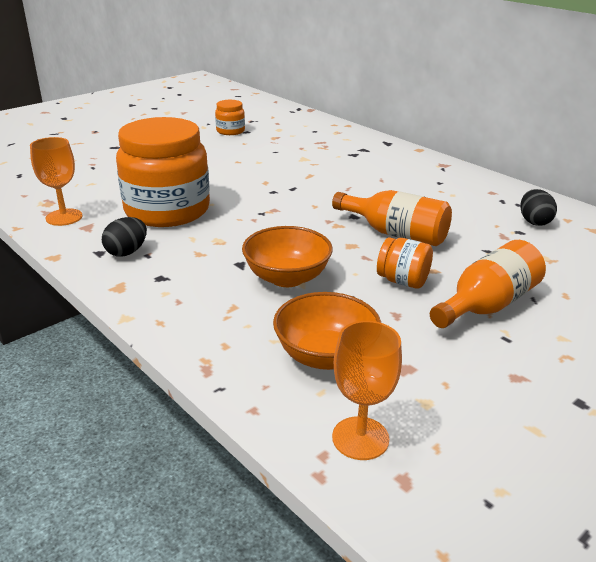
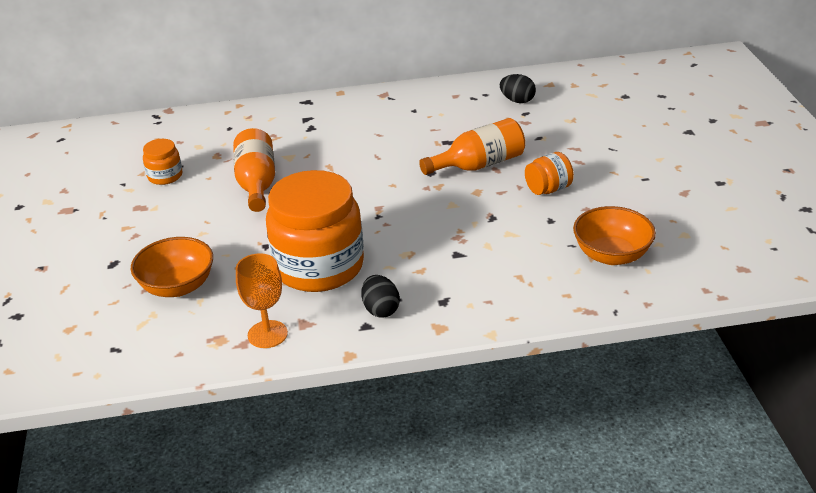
camera: 55 degrees left, 5 degrees up
orange bowl [242,226,333,287] -> orange bowl moved to [131,237,213,297]
orange goblet [332,321,402,460] -> none
orange bottle [430,240,546,328] -> orange bottle moved to [233,128,275,212]

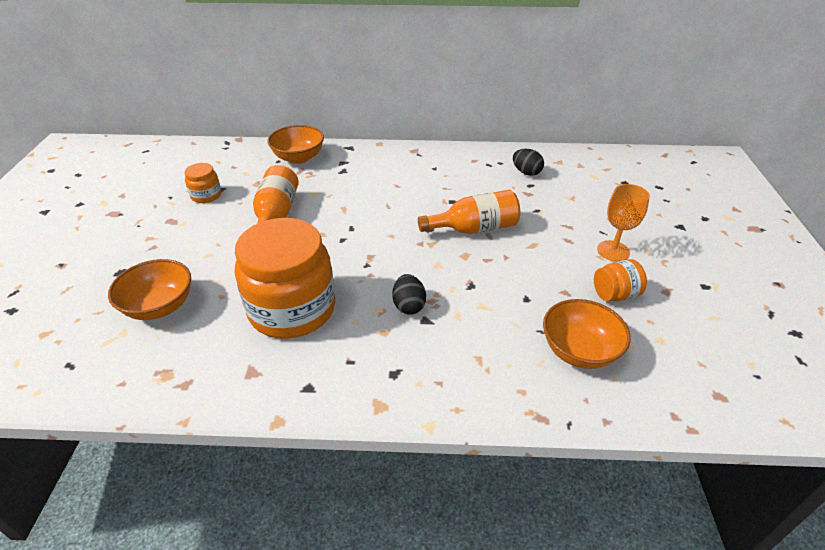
camera: 10 degrees right, 5 degrees up
orange goblet [236,253,288,348] -> orange goblet moved to [597,184,650,262]
black egg [361,275,400,318] -> black egg moved to [392,274,426,315]
orange jar [525,152,574,195] -> orange jar moved to [594,259,647,301]
none -> orange bowl [267,125,324,164]

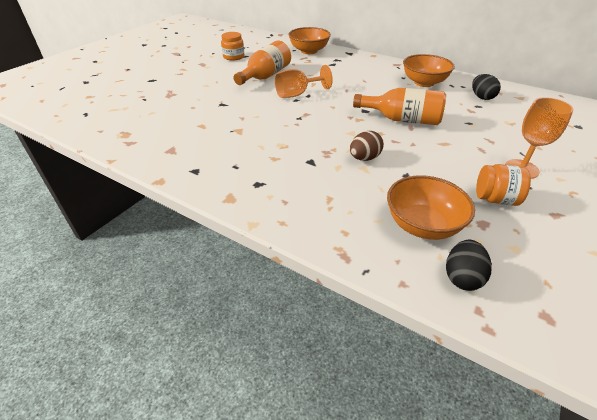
camera: 30 degrees right, 0 degrees up
orange bowl [108,259,191,320] -> orange bowl moved to [403,54,455,87]
orange jar [235,218,335,339] -> none
black egg [392,274,426,315] -> black egg moved to [446,240,492,291]
none -> orange goblet [275,65,333,98]
none -> brown egg [350,131,384,161]

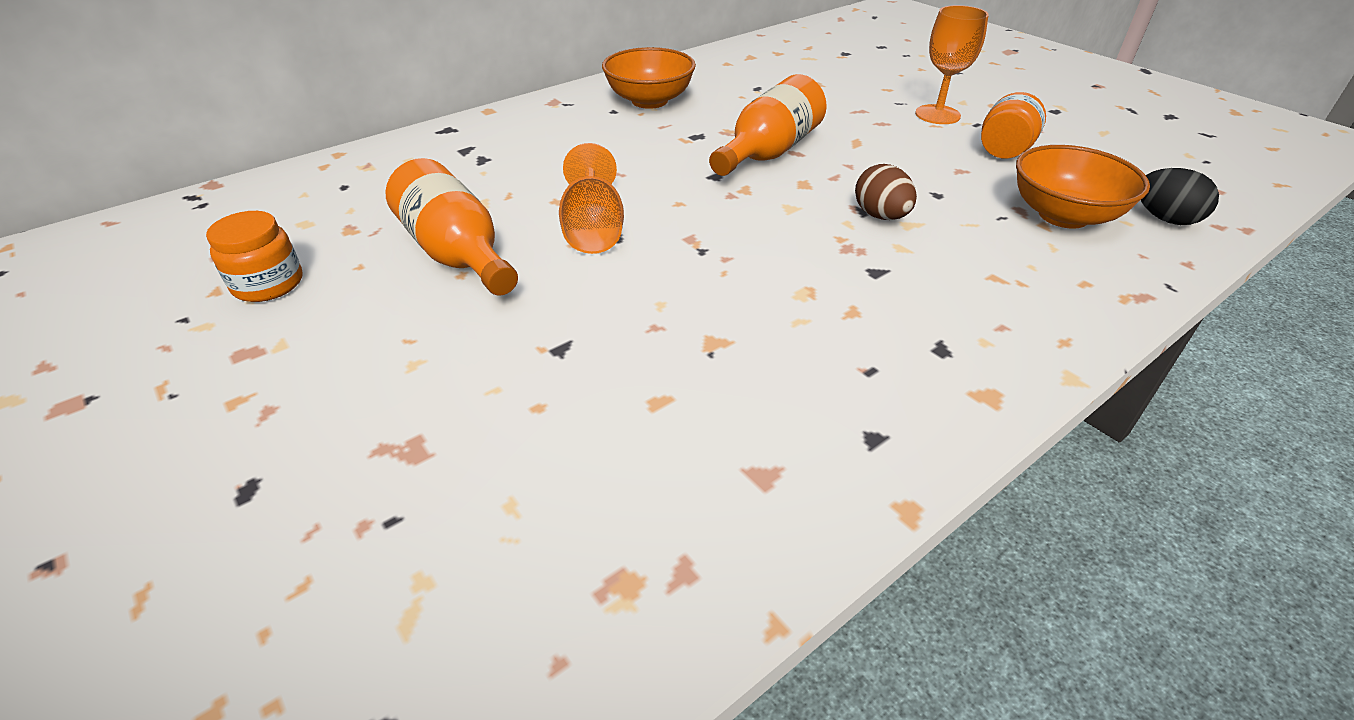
camera: 70 degrees left, 0 degrees up
orange bowl [288,27,331,54] -> none
black egg [472,74,501,100] -> none

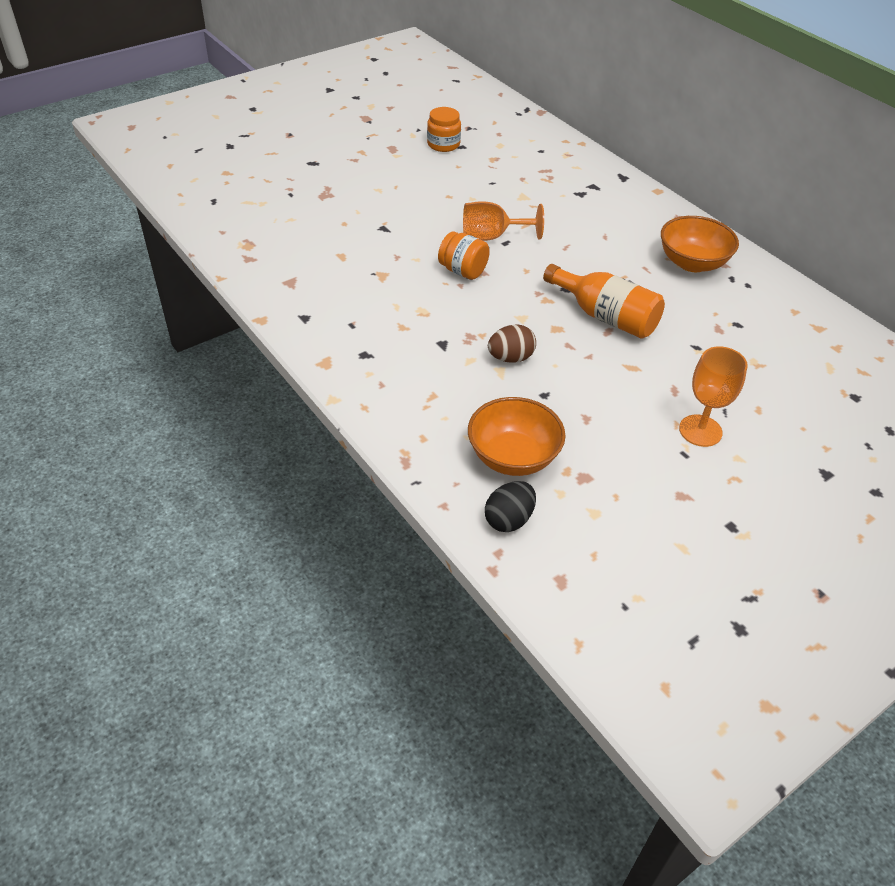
camera: 90 degrees right, 5 degrees up
orange bottle [385,158,518,296] -> none
orange jar [981,92,1046,158] -> orange jar moved to [438,232,490,280]

